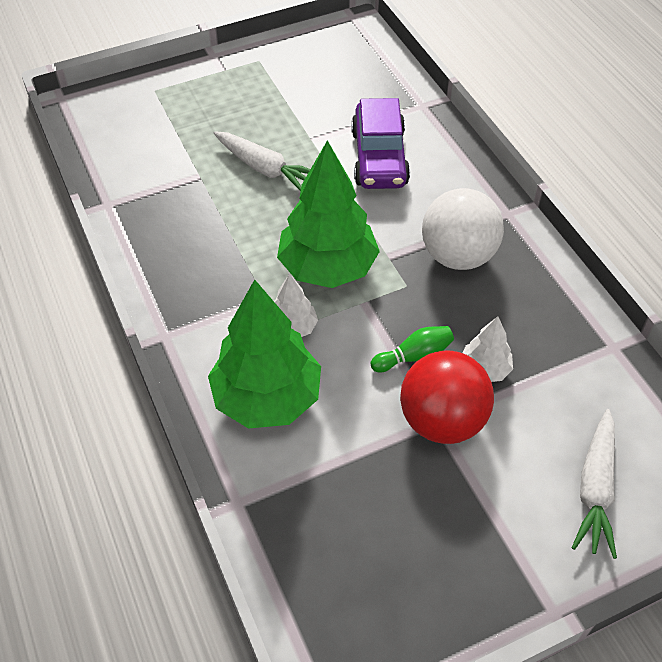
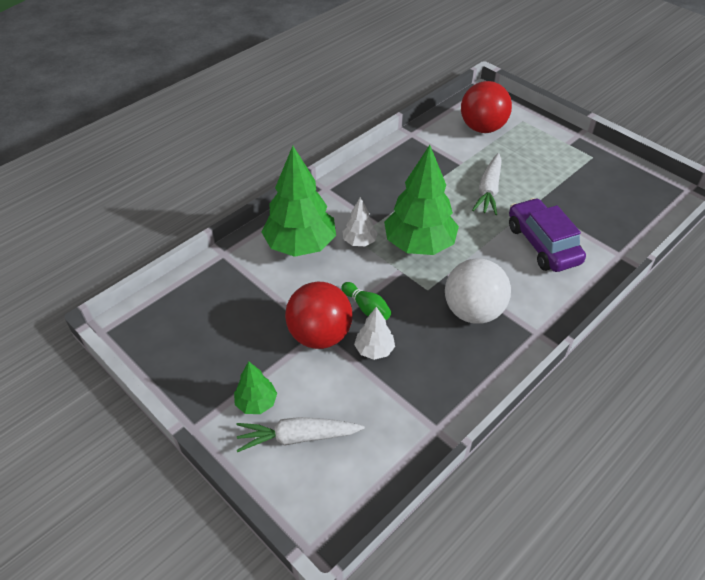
camera: 70 degrees right, 5 degrees down
purple car [351,98,410,189] -> purple car turned 90 degrees clockwise [509,198,586,272]
none -> green tree [234,361,277,414]
none -> red ball [461,81,512,133]

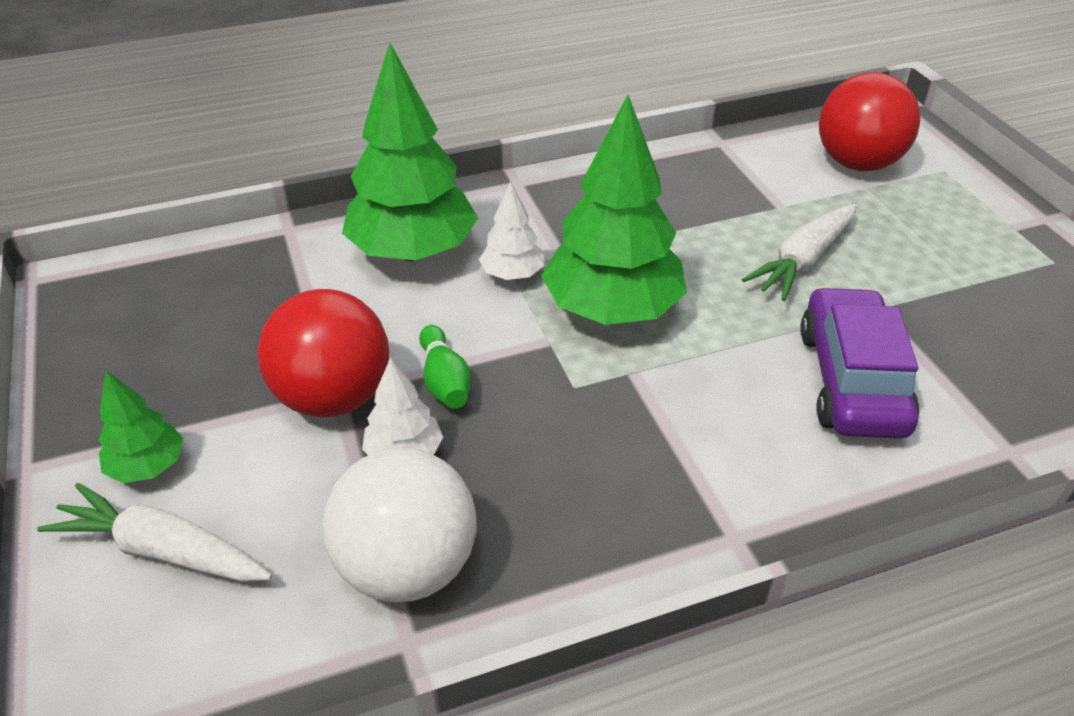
camera: 25 degrees right, 5 degrees down
white ball [445,258,511,324] -> white ball moved to [322,448,476,602]

